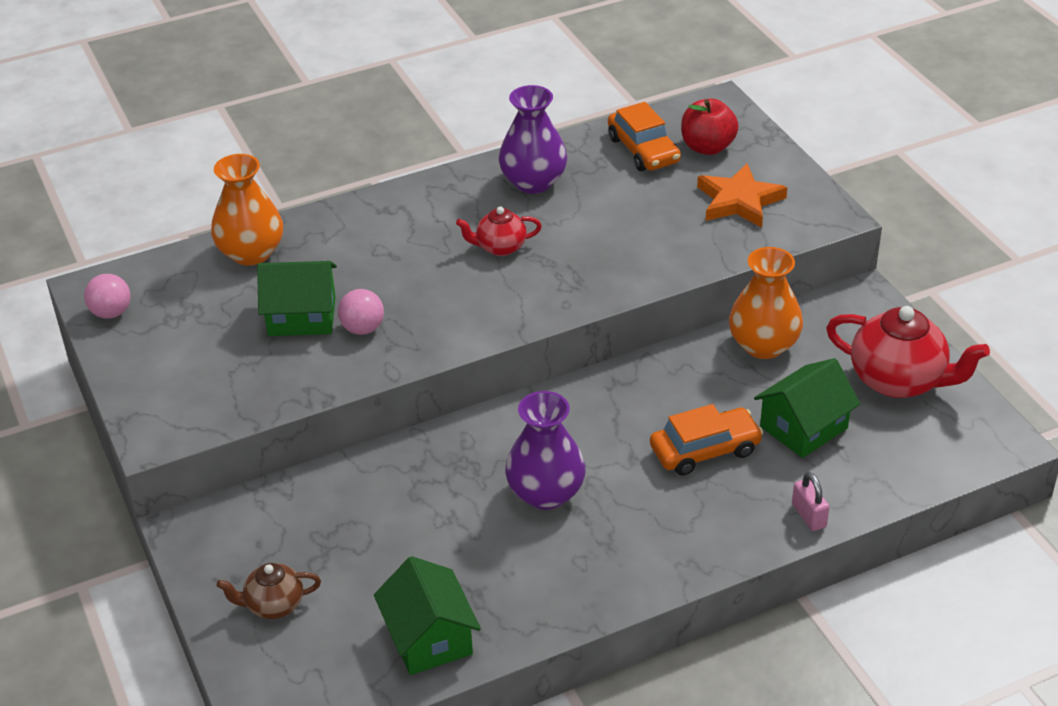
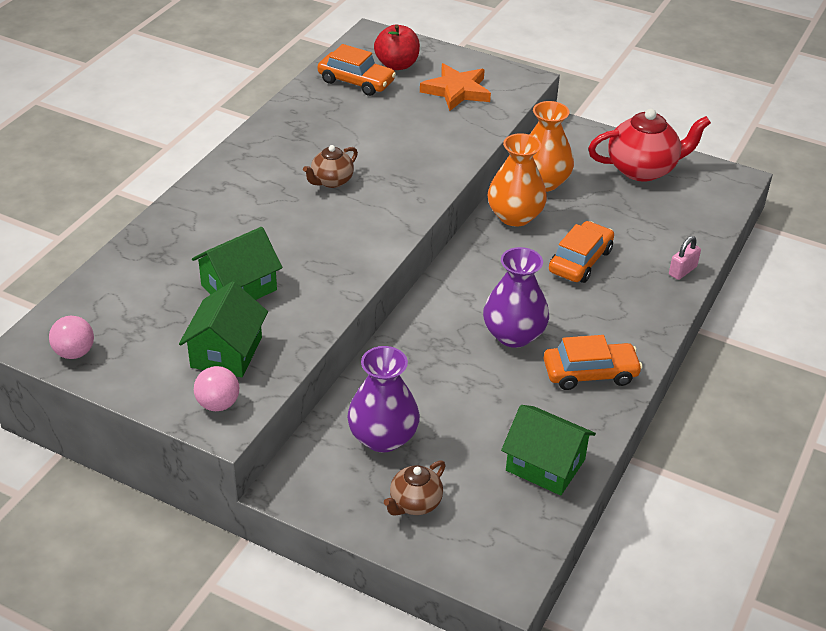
camera: 40 degrees left, 0 degrees up
orange vase [211,154,283,266] -> orange vase moved to [488,133,547,227]
pink ball [338,289,384,335] -> pink ball moved to [194,366,239,411]
red teapot [456,207,542,256] -> brown teapot [303,145,358,188]
purple vase [499,85,567,194] -> purple vase moved to [347,346,420,453]
green house [754,358,860,458] -> green house moved to [179,281,268,377]
pink padlock [792,472,829,531] -> pink padlock turned 75 degrees counterclockwise [669,236,701,280]
none -> orange car [544,335,643,390]

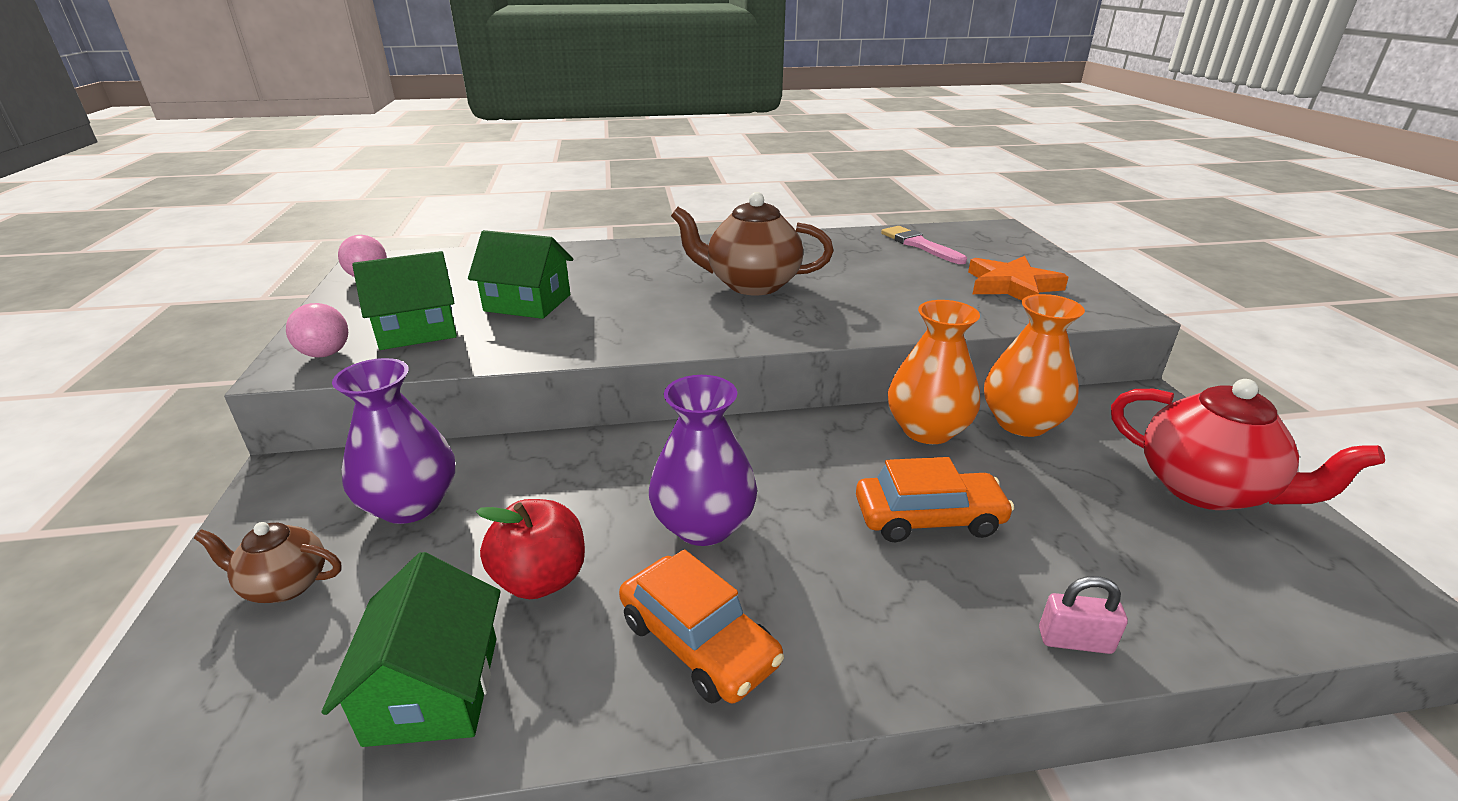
camera: 55 degrees right, 10 degrees down
brown teapot [303,145,358,188] -> brown teapot [671,192,834,295], size x1.81
orange car [318,44,396,96] -> pink brush [881,226,967,264]
red apple [374,25,420,70] -> red apple moved to [476,499,585,599]

